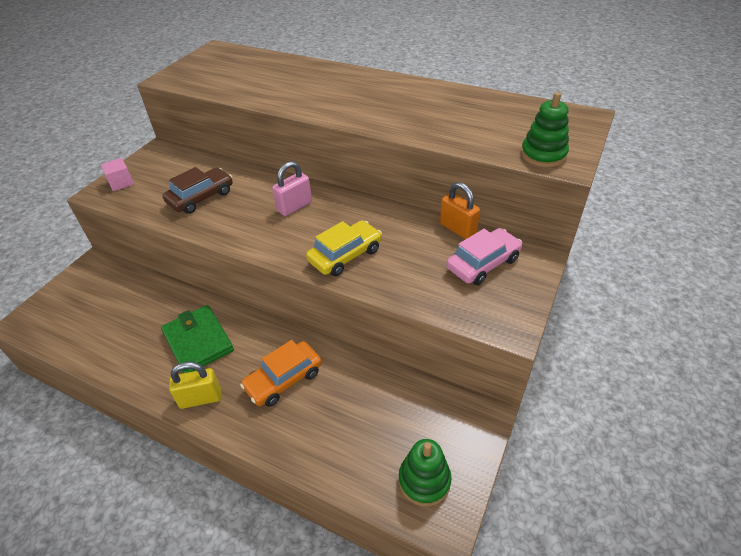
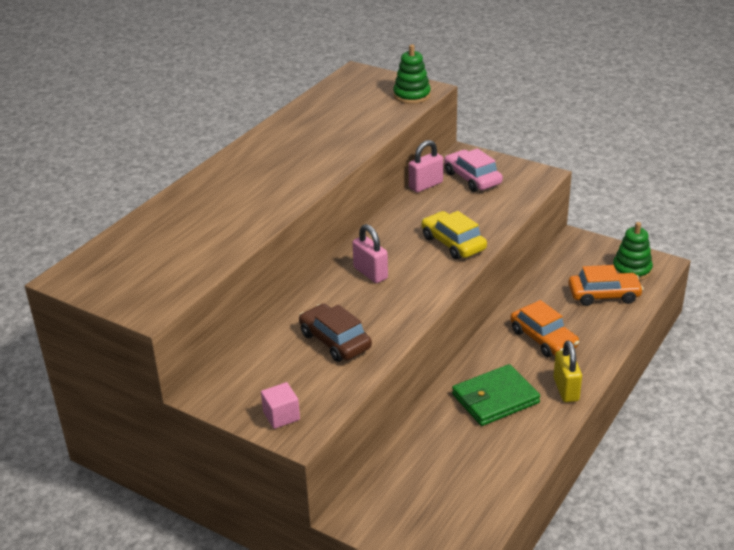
camera: 85 degrees left, 10 degrees down
orange padlock [440,182,480,239] -> pink padlock [409,140,443,192]
none -> orange car [568,265,644,306]

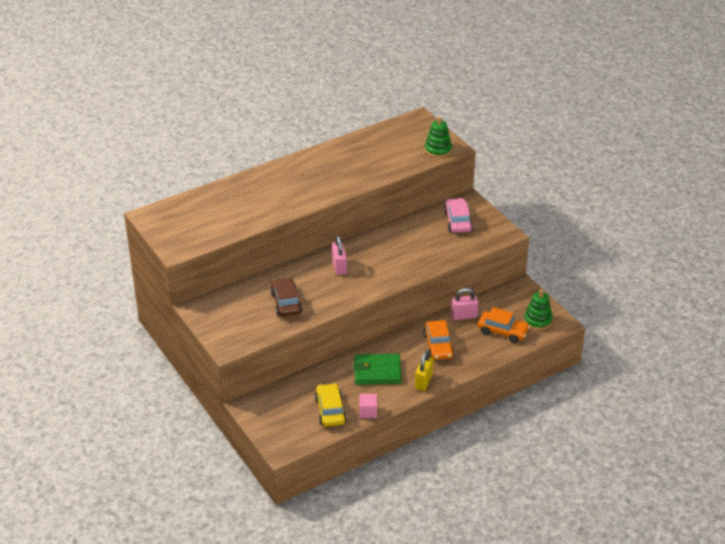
camera: 25 degrees right, 5 degrees up
pink cube [261,382,300,429] -> pink cube moved to [359,394,377,418]
pink padlock [409,140,443,192] -> pink padlock moved to [451,288,478,320]
yellow car [421,211,487,260] -> yellow car moved to [315,383,347,427]

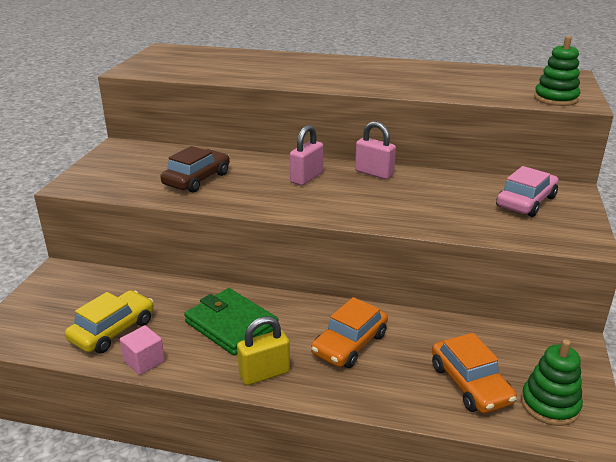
camera: 45 degrees right, 10 degrees down
pink padlock [451,288,478,320] -> pink padlock moved to [355,121,396,179]

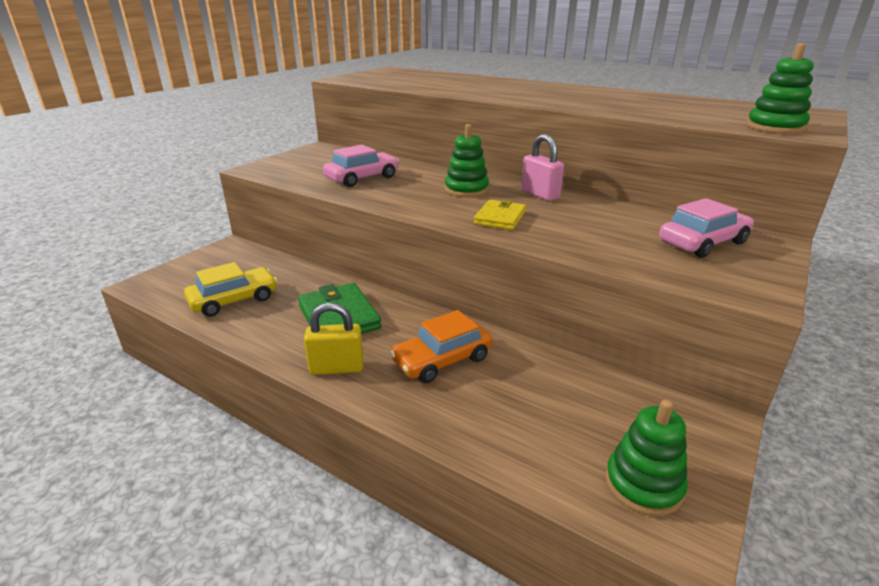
camera: 20 degrees right, 0 degrees up
pink cube [120,325,165,375] -> none
brown car [161,146,230,193] -> pink car [323,145,399,187]
pink padlock [290,125,323,186] -> green stacking toy [445,124,489,197]
orange car [432,333,517,413] -> none
none -> yellow wallet [474,199,526,230]

